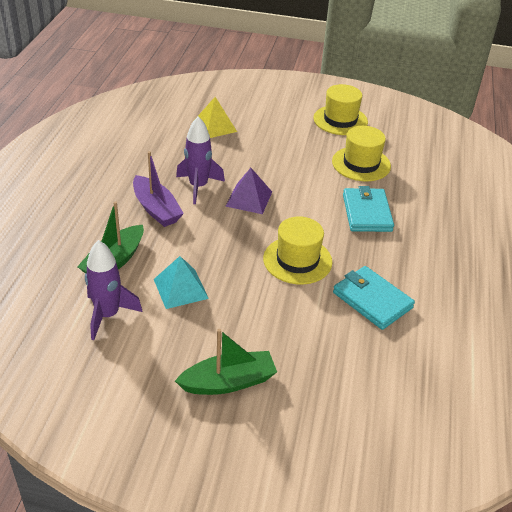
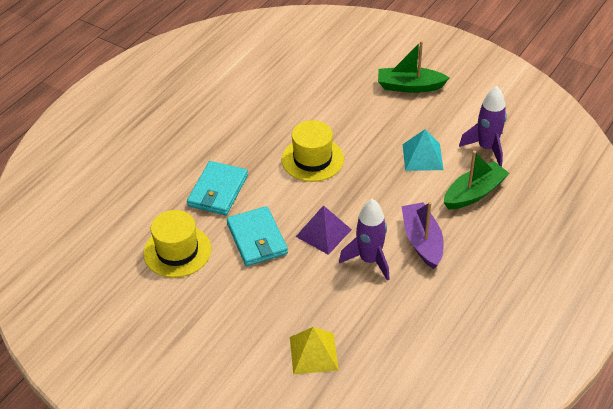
camera: 155 degrees left, 5 degrees up
yellow hat [313,84,368,135] -> none
turquoise wallet [333,266,415,330] -> turquoise wallet moved to [227,206,288,266]

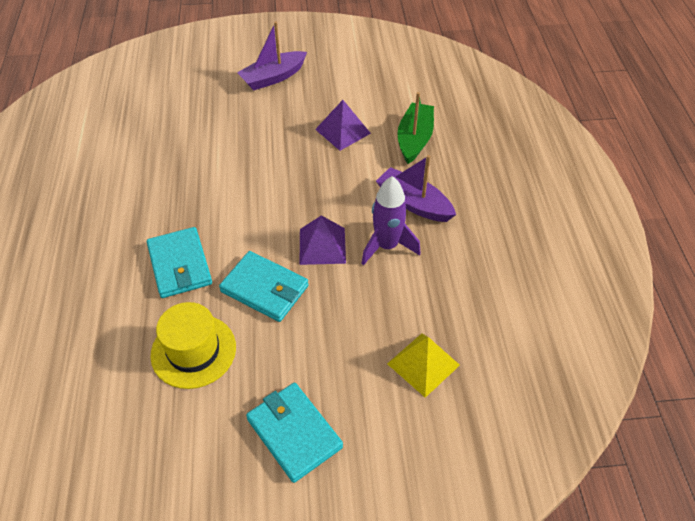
camera: 40 degrees left, 5 degrees up
yellow hat [282,120,344,182] -> none
green boat [378,41,450,93] -> purple boat [237,21,307,91]
turquoise pyramid [403,129,444,171] -> purple pyramid [315,100,371,151]
purple rocket [459,86,507,167] -> none
none -> turquoise wallet [246,383,343,483]

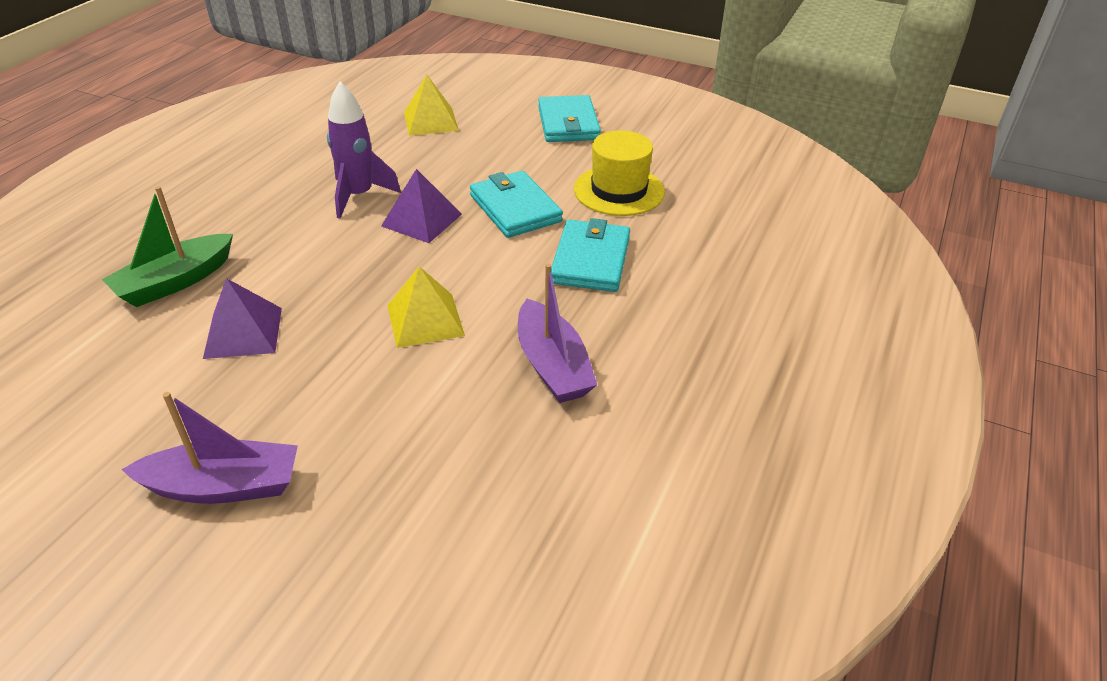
camera: 150 degrees left, 10 degrees down
purple boat [376,155,456,222] -> purple boat moved to [518,263,597,403]
none -> yellow pyramid [387,266,465,348]

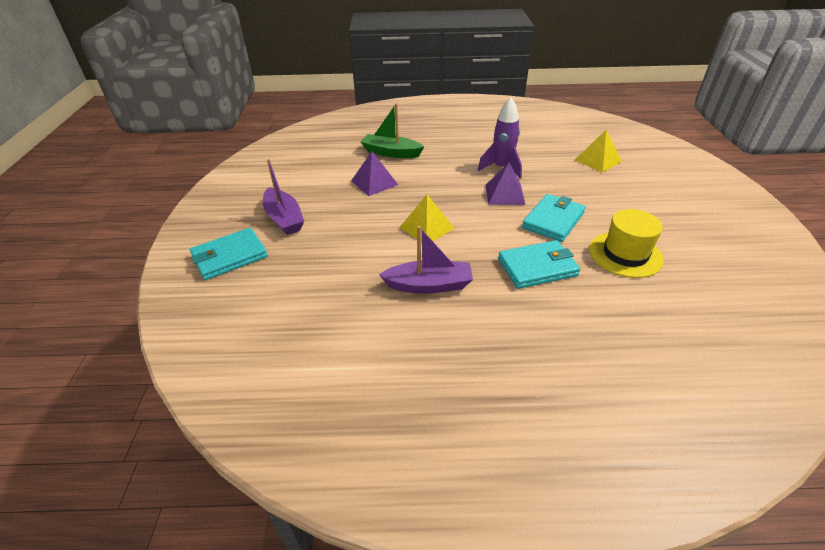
camera: 65 degrees right, 0 degrees up
purple boat [518,263,597,403] -> purple boat turned 135 degrees counterclockwise [379,226,473,294]
turquoise wallet [538,95,601,142] -> turquoise wallet moved to [190,228,268,280]

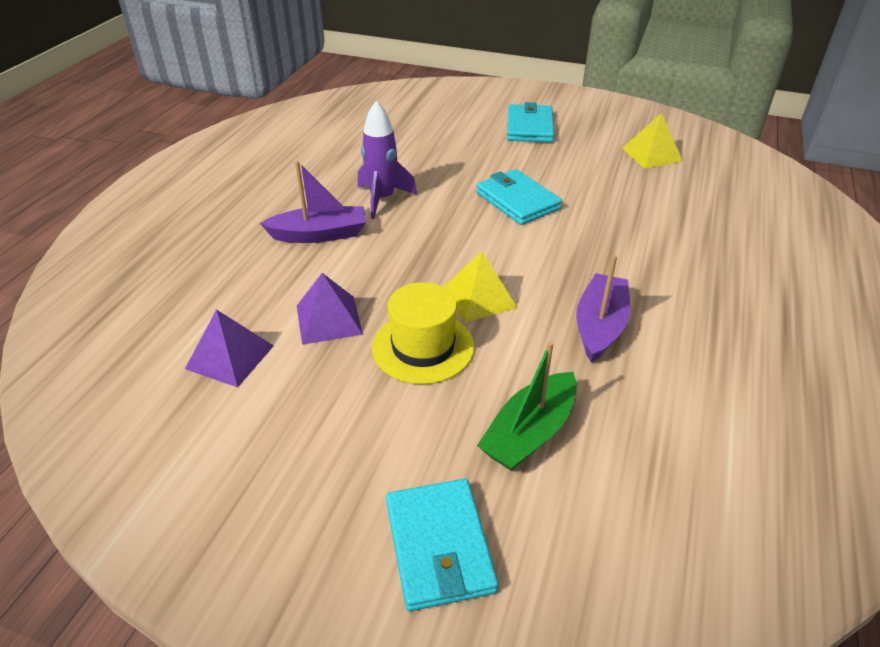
camera: 70 degrees left, 0 degrees up
purple boat [263,159,304,235] -> purple boat moved to [260,161,366,243]
green boat [361,103,424,158] -> green boat moved to [477,341,577,471]
purple pyramid [486,162,526,205] -> purple pyramid moved to [185,309,274,387]
turquoise wallet [498,240,580,289] -> turquoise wallet moved to [507,102,554,143]
yellow pyramid [575,129,622,173] -> yellow pyramid moved to [622,113,683,169]
yellow hat [589,209,664,278] -> yellow hat moved to [372,282,474,384]

